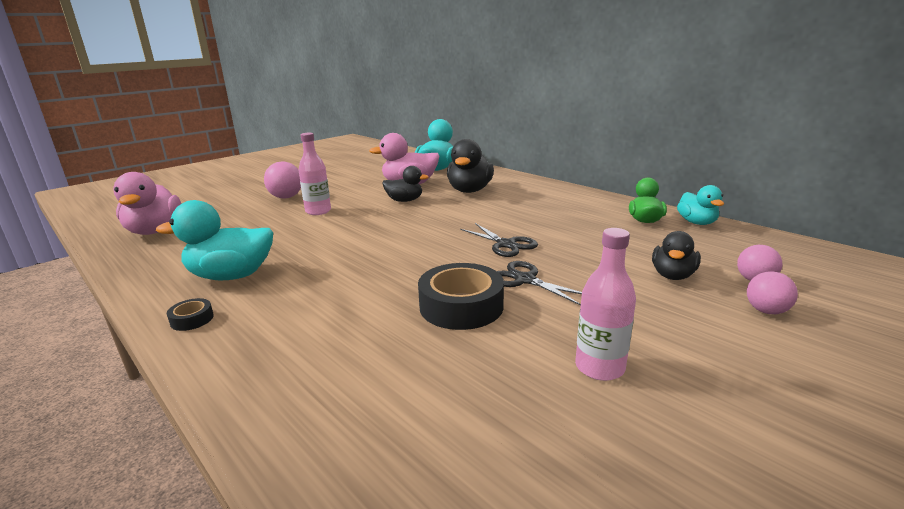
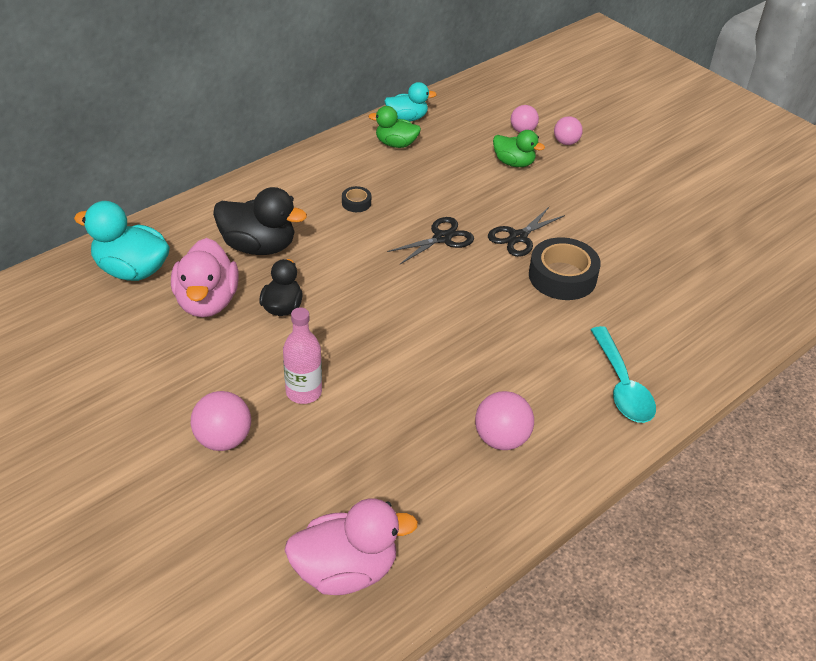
camera: 90 degrees left, 20 degrees up
turquoise duck [156,200,273,280] -> pink ball [475,391,534,450]
black tape [167,298,214,331] -> black tape moved to [342,186,371,212]
pink bottle [575,228,636,381] -> none
black duck [652,231,701,280] -> green duck [493,130,545,167]
none -> turquoise spoon [591,326,656,423]

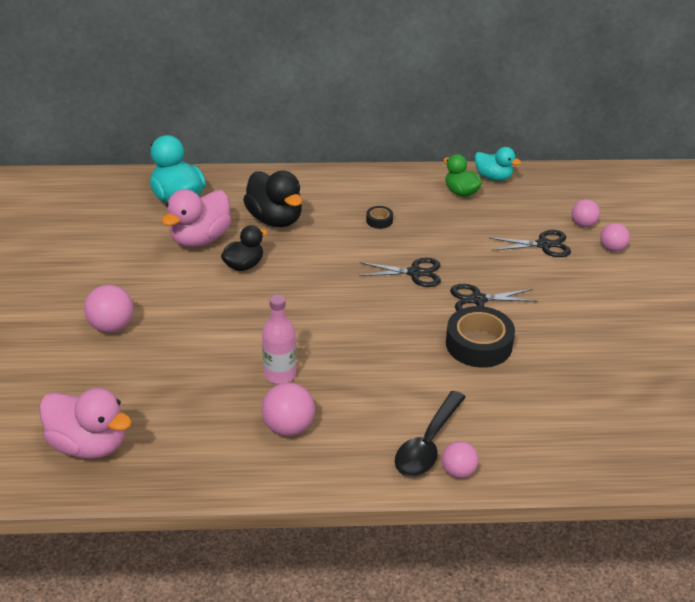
camera: 40 degrees right, 5 degrees down
pink bottle [283,307,322,404] -> pink bottle moved to [262,295,296,384]
green duck [493,130,545,167] -> black scissors [489,230,571,257]
turquoise spoon [591,326,656,423] -> black spoon [395,391,466,477]
none -> pink ball [442,441,478,478]

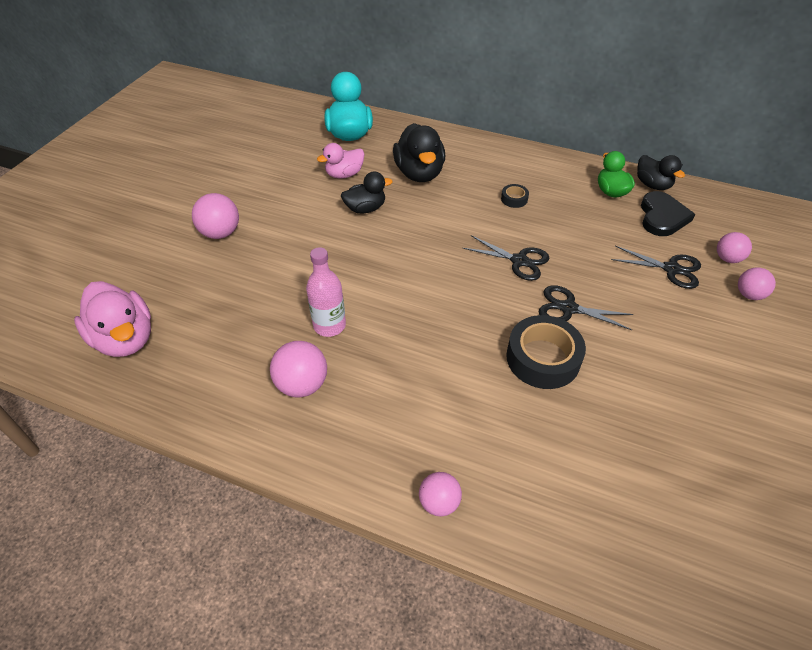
camera: 25 degrees right, 10 degrees up
pink duck [162,189,231,247] -> pink duck [317,143,365,179], size x0.62
black spoon [395,391,466,477] -> none
turquoise duck [474,147,521,181] -> black duck [637,155,685,190]
none -> black heart [641,191,695,236]

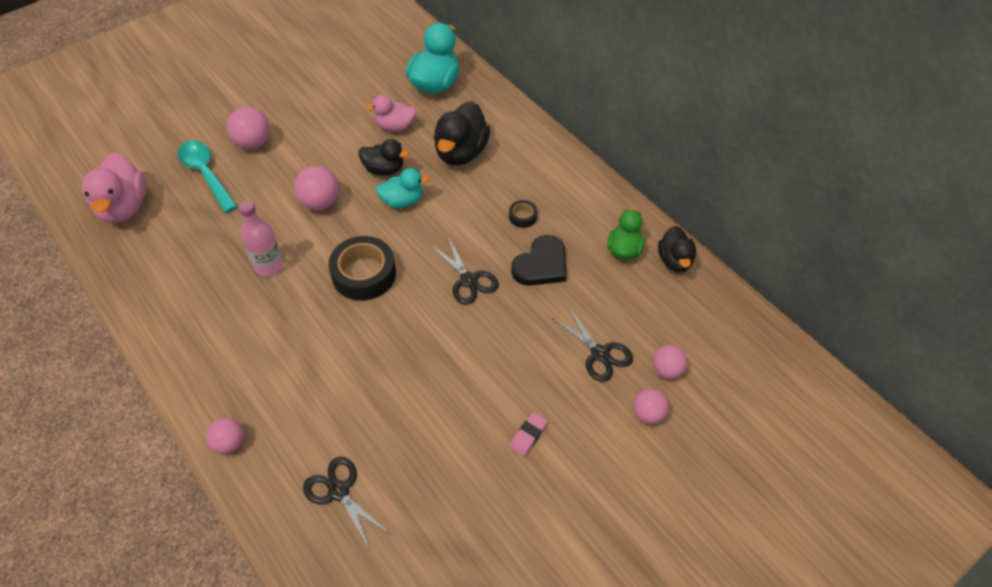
camera: 30 degrees right, 5 degrees up
pink ball [270,341,327,398] -> pink ball moved to [294,166,339,210]
black tape [506,315,586,389] -> black tape moved to [328,236,396,301]
black scissors [539,285,634,330] -> black scissors moved to [303,456,390,548]
black heart [641,191,695,236] -> black heart moved to [511,235,566,286]
none -> turquoise spoon [178,141,238,213]
none -> turquoise duck [376,168,430,208]
none -> pink eraser [510,412,548,456]

